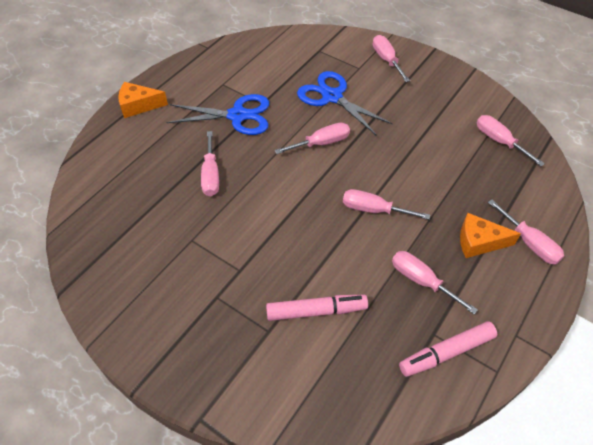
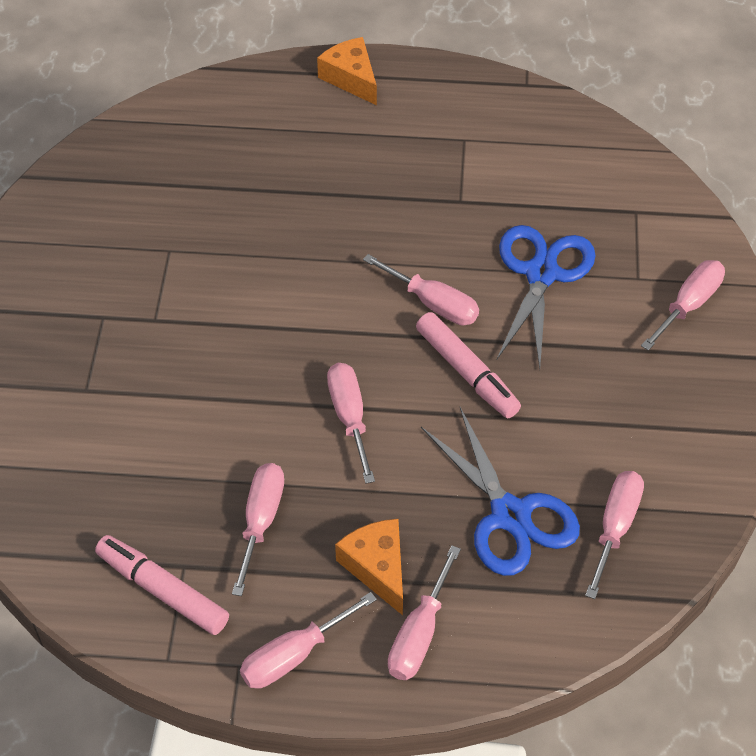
camera: 60 degrees right, 0 degrees up
blue scissors [166,94,269,135] -> blue scissors moved to [421,407,580,576]
pink screwdriver [201,131,219,196] -> pink screwdriver moved to [240,592,377,689]
pink marker [266,295,368,321] -> pink marker moved to [416,312,521,418]

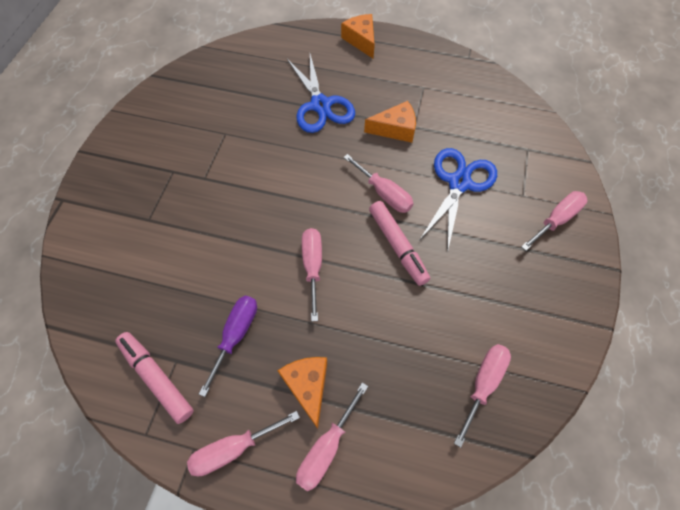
camera: 10 degrees right, 10 degrees up
pink screwdriver [232,463,284,596] -> purple screwdriver [199,296,257,397]
blue scissors [421,407,580,576] -> blue scissors moved to [287,54,355,133]
none -> orange cheese [364,101,416,143]

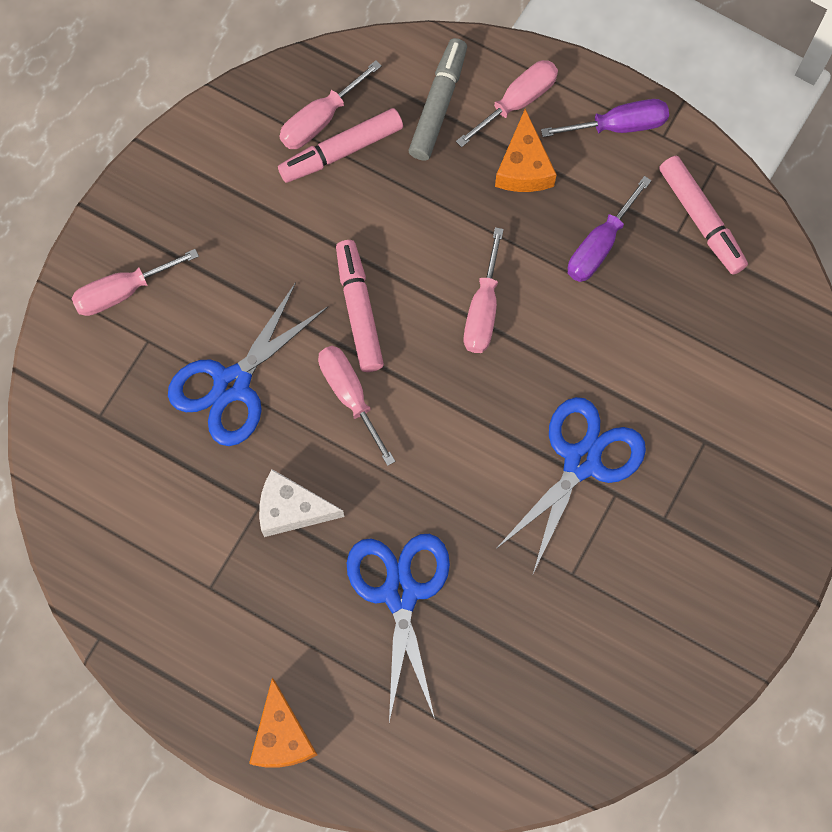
camera: 165 degrees left, 10 degrees up
pink screwdriver [187,411,300,476] -> purple screwdriver [541,99,669,137]
orange cheese [364,101,416,143] -> white cheese [259,469,345,537]
none -> pink marker [278,108,403,183]
none -> grey marker [409,38,467,160]
none -> blue scissors [495,397,646,573]

